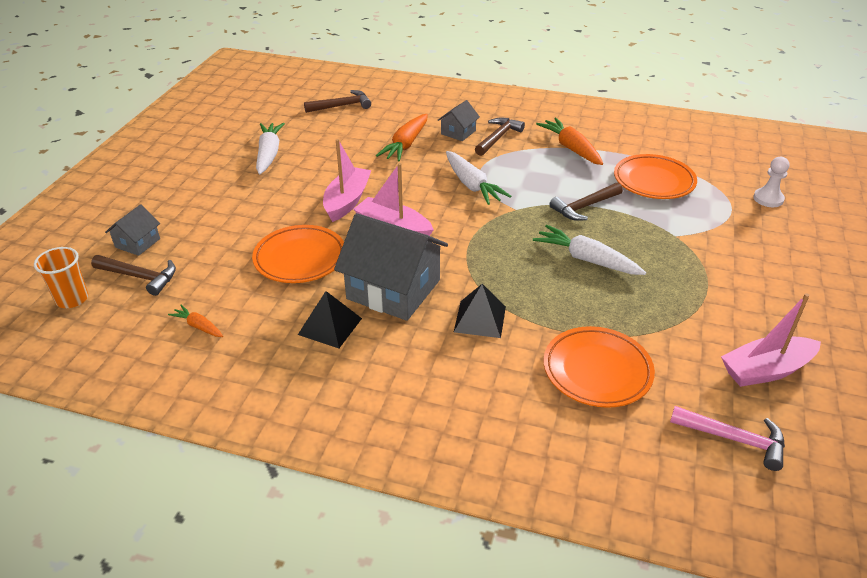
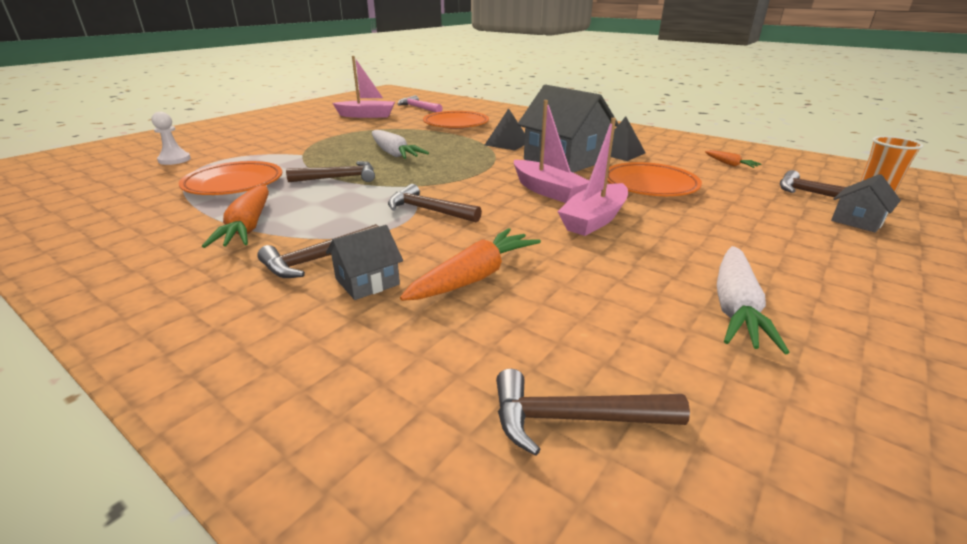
camera: 160 degrees left, 10 degrees down
white carrot [446,151,511,205] -> brown hammer [388,184,482,223]

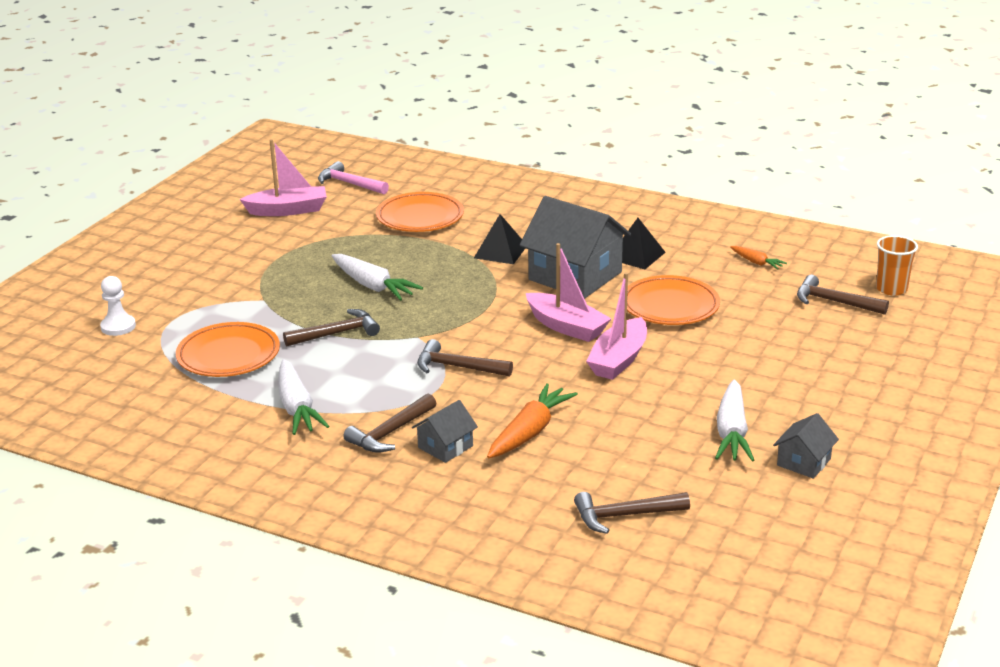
camera: 10 degrees left, 0 degrees up
orange carrot [202,186,269,248] -> white carrot [278,359,330,435]
grey house [831,174,901,233] -> grey house moved to [773,413,839,479]

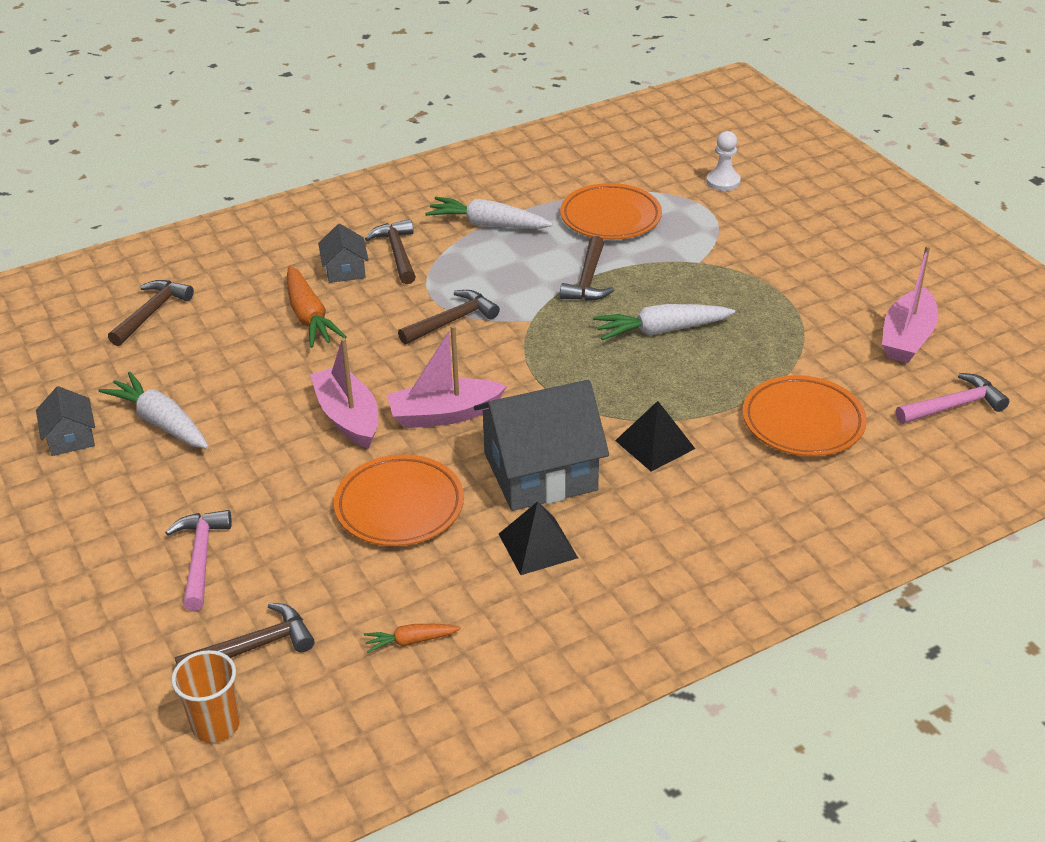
camera: 125 degrees right, 10 degrees up
none -> pink hammer [165,510,232,611]

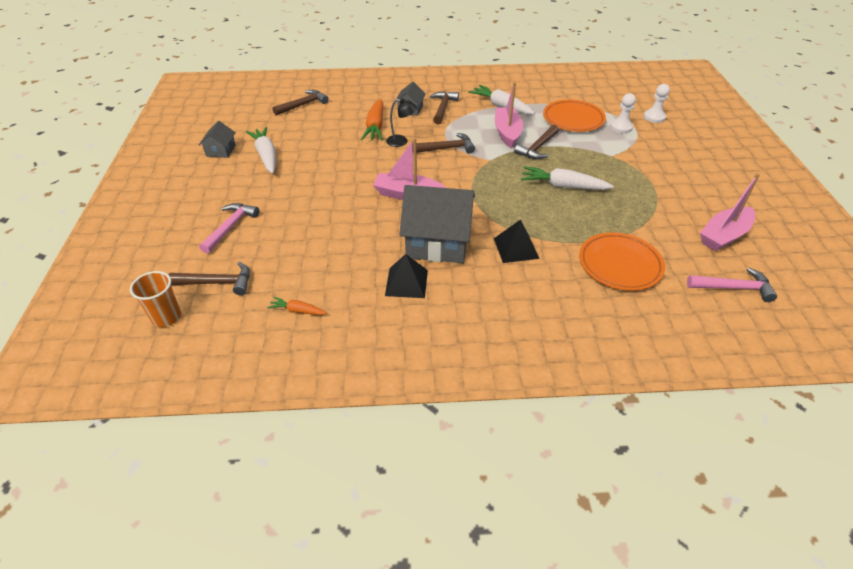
camera: 25 degrees right, 5 degrees up
pink boat [310,338,378,449] -> pink boat moved to [495,82,523,148]
orange plate [334,454,464,546] -> none
none -> black lamp [386,98,417,147]
none -> white pawn [610,93,636,133]

